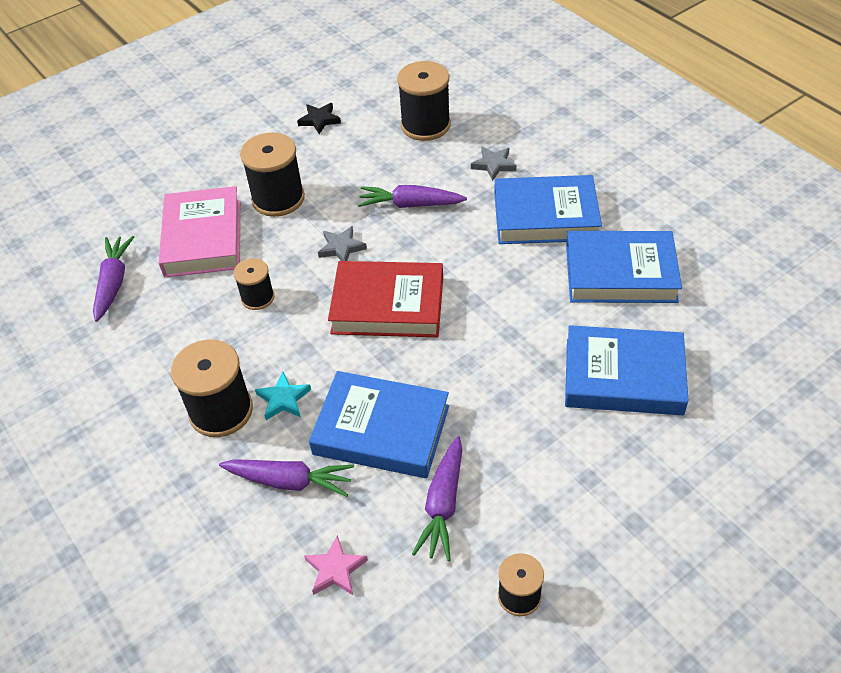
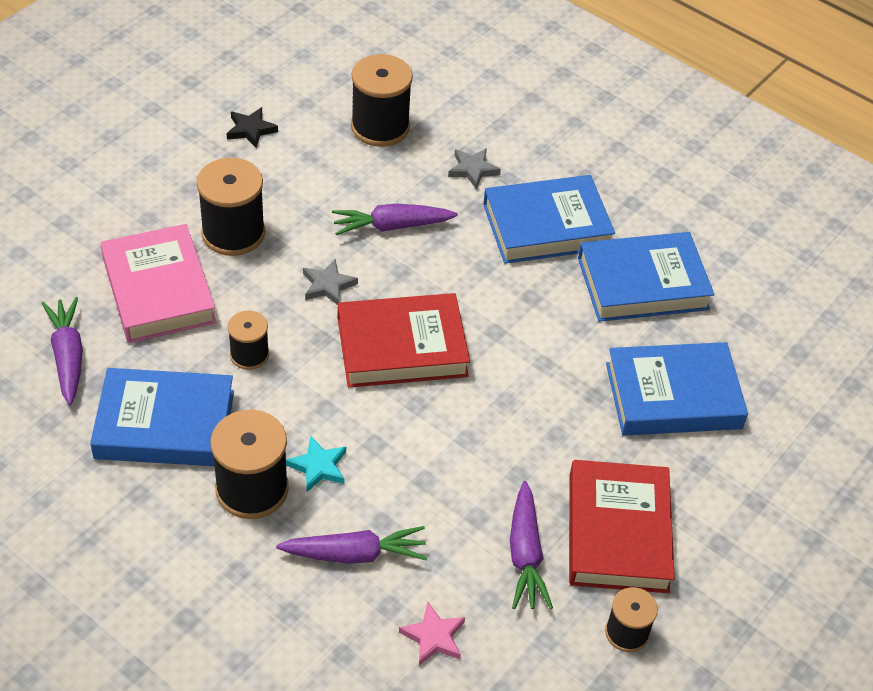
camera: 20 degrees left, 0 degrees up
blue book [309,371,449,478] -> blue book moved to [90,368,234,466]
none -> red book [569,460,675,593]

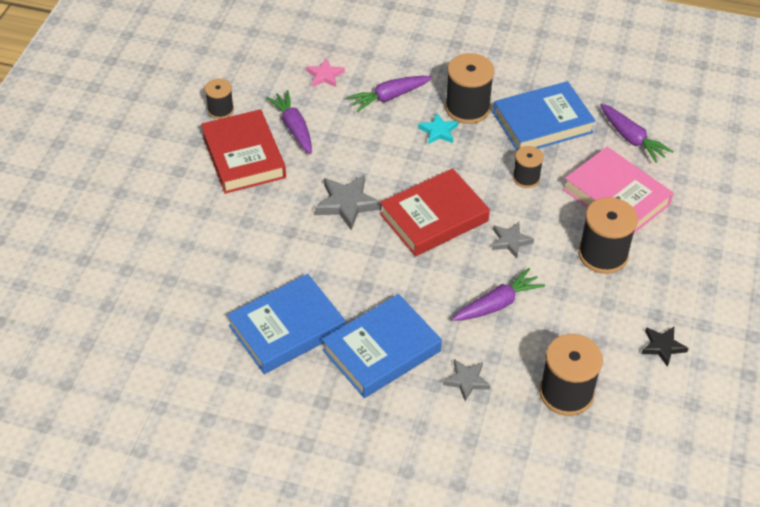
camera: 160 degrees right, 0 degrees up
blue book [606,342,748,436] -> none
none -> grey star [315,175,382,230]

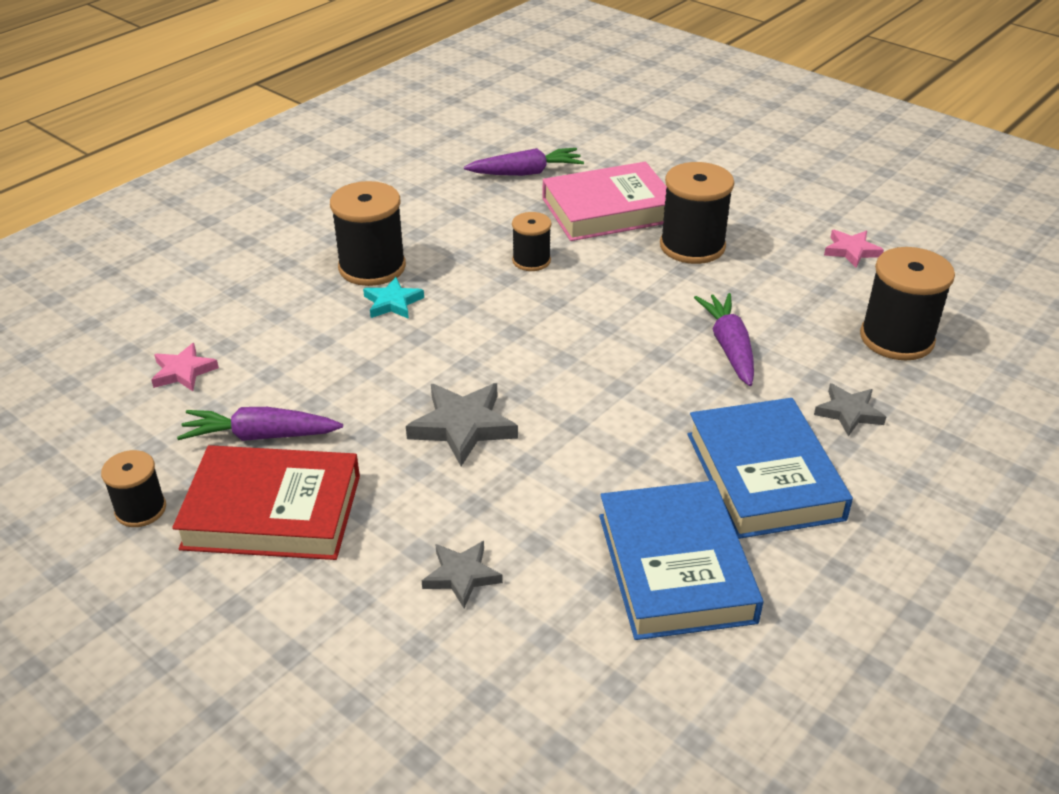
camera: 65 degrees left, 10 degrees down
purple carrot [347,76,432,112] -> none
red book [380,168,490,257] -> none
grey star [492,222,534,258] -> grey star moved to [422,541,503,608]
blue book [493,81,596,151] -> none
black star [641,327,689,367] -> pink star [824,230,884,268]

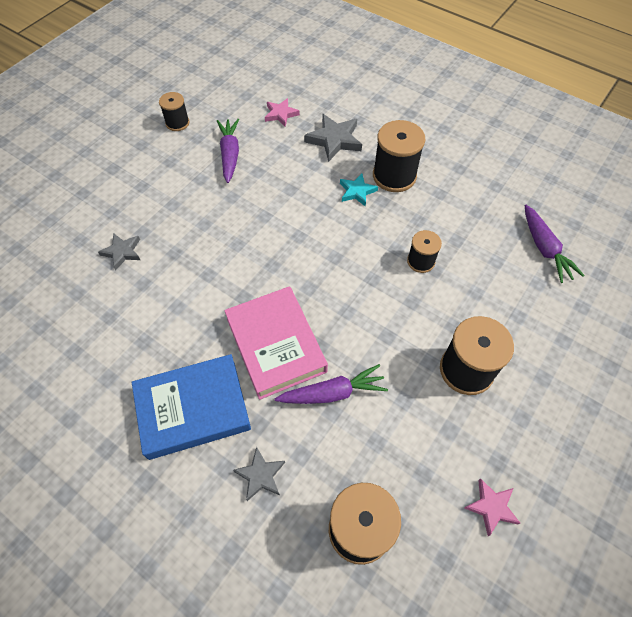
camera: 85 degrees right, 20 degrees up
red book [172,445,360,560] -> none
grey star [406,383,518,466] -> grey star moved to [304,114,362,162]
pink book [542,162,667,241] -> pink book moved to [224,286,328,400]
blue book [599,480,763,640] -> none

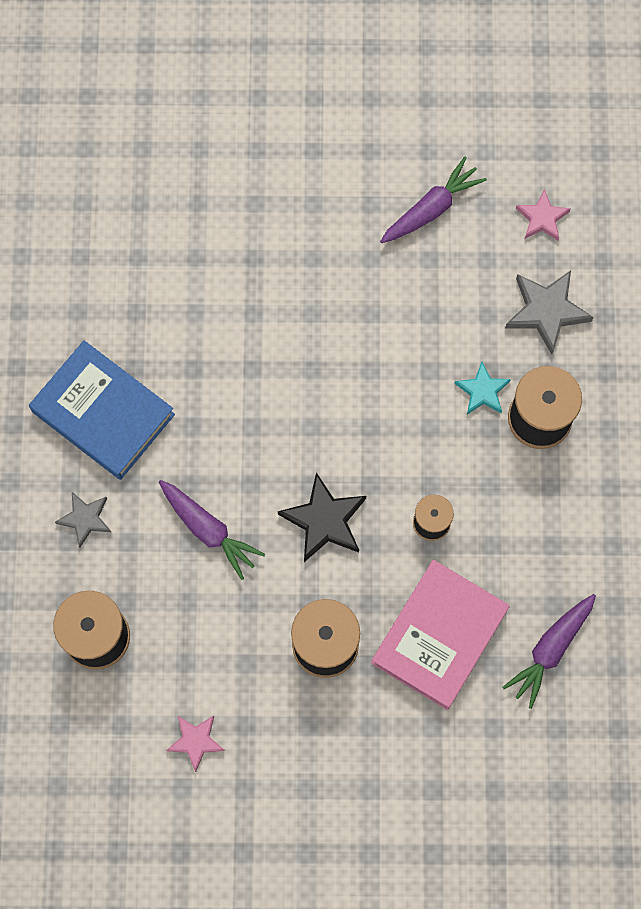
camera: 55 degrees right, 15 degrees up
grey star [98,233,140,270] -> none
black spool [159,92,189,131] -> none
pink book [224,286,328,400] -> pink book moved to [371,560,510,710]
none -> black star [278,473,366,562]

